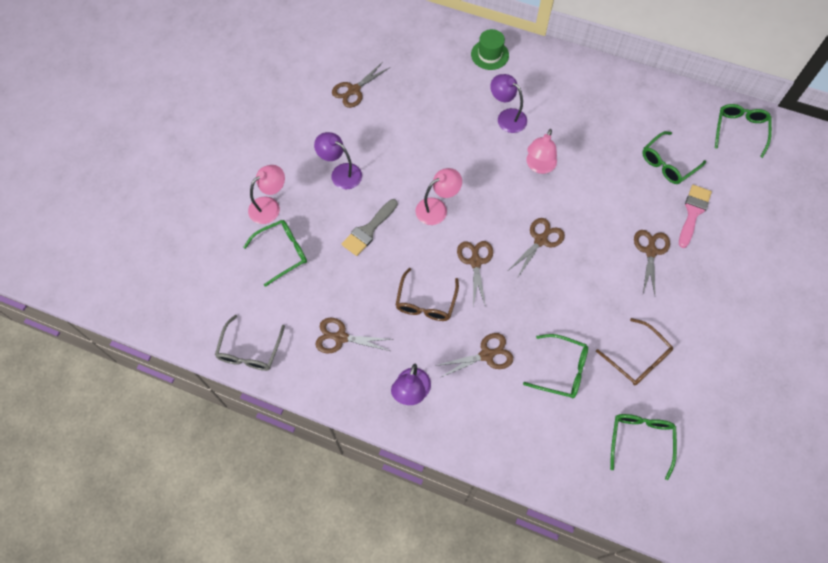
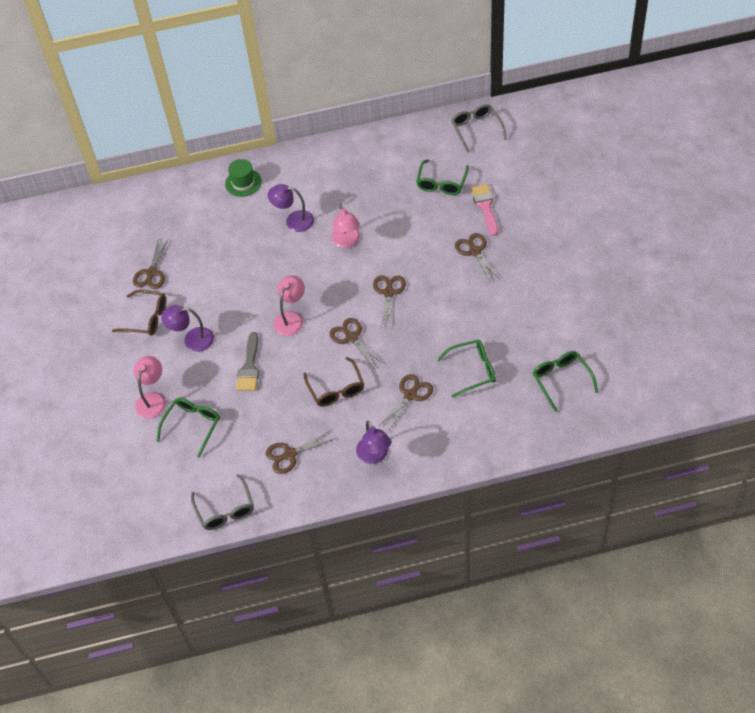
camera: 30 degrees left, 10 degrees down
brown glasses [596,318,673,386] -> brown glasses moved to [112,290,166,336]
green glasses [715,104,772,158] -> grey glasses [451,104,507,153]

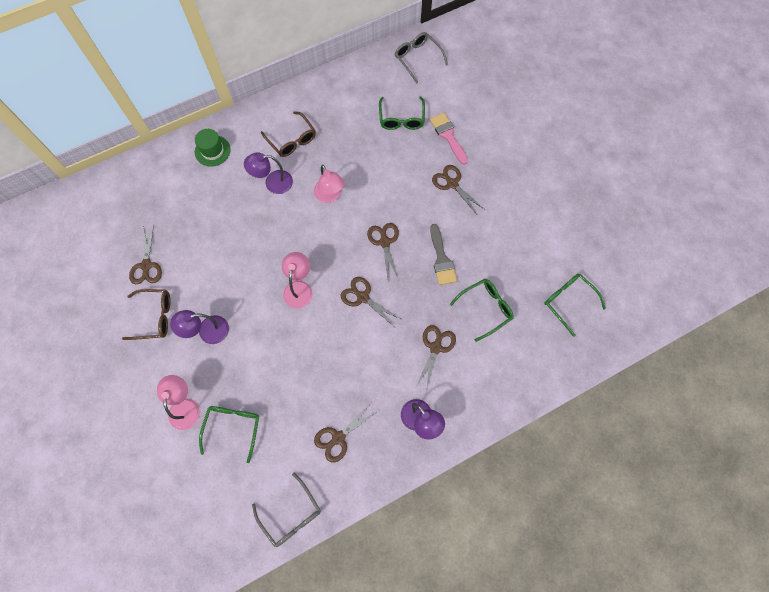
camera: 20 degrees left, 15 degrees up
grey brush [236,332,259,391] -> grey brush moved to [430,224,457,285]
brown glasses [303,357,364,407] -> brown glasses moved to [261,111,316,157]

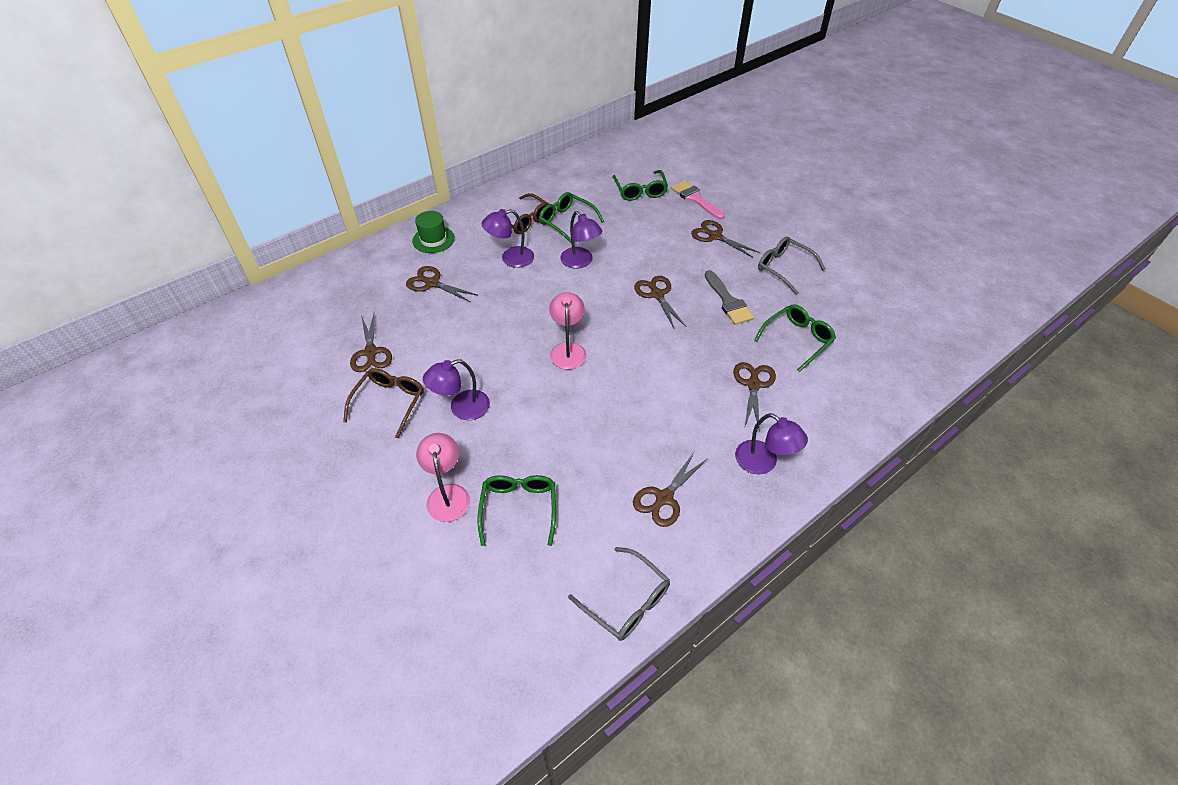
camera: 10 degrees left, 20 degrees down
brown glasses [122,289,171,340] -> brown glasses turned 60 degrees counterclockwise [343,368,424,438]
pink lamp [314,165,344,203] -> purple lamp [560,211,603,268]
brown scissors [340,277,401,326] -> brown scissors moved to [406,266,477,302]
grey glasses [395,32,448,84] -> grey glasses moved to [758,237,826,295]
green glasses [544,274,606,337] -> green glasses moved to [539,192,604,244]

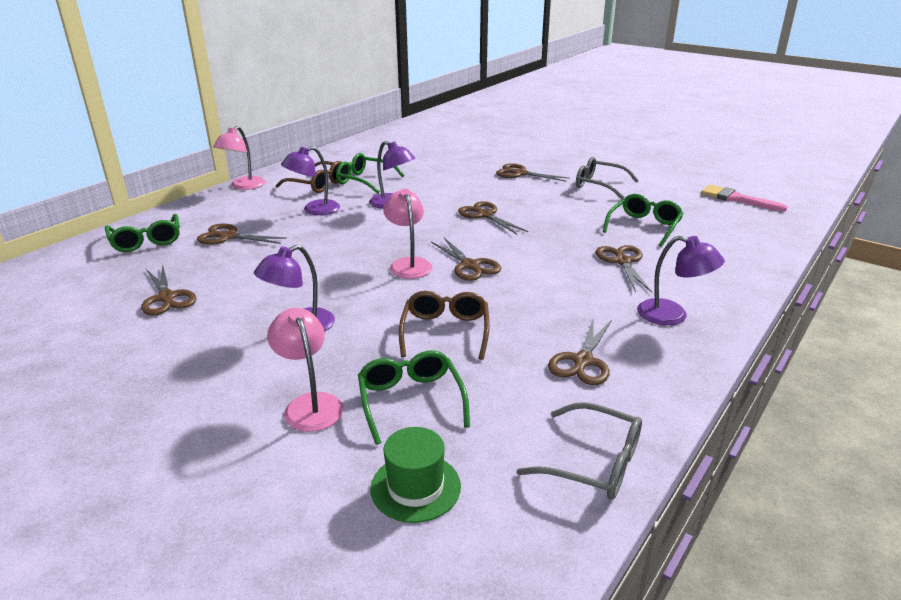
camera: 15 degrees left, 20 degrees down
brown glasses [343,368,424,438] -> brown glasses moved to [399,291,489,360]
green hat [412,211,455,253] -> green hat moved to [370,427,461,523]
green glasses [613,170,668,201] -> green glasses moved to [105,214,180,252]
pink brush [671,180,725,219] -> pink brush moved to [701,185,787,212]
grey brush [705,270,754,325] -> none
none -> pink lamp [213,126,265,190]
none -> brown scissors [431,238,501,281]

